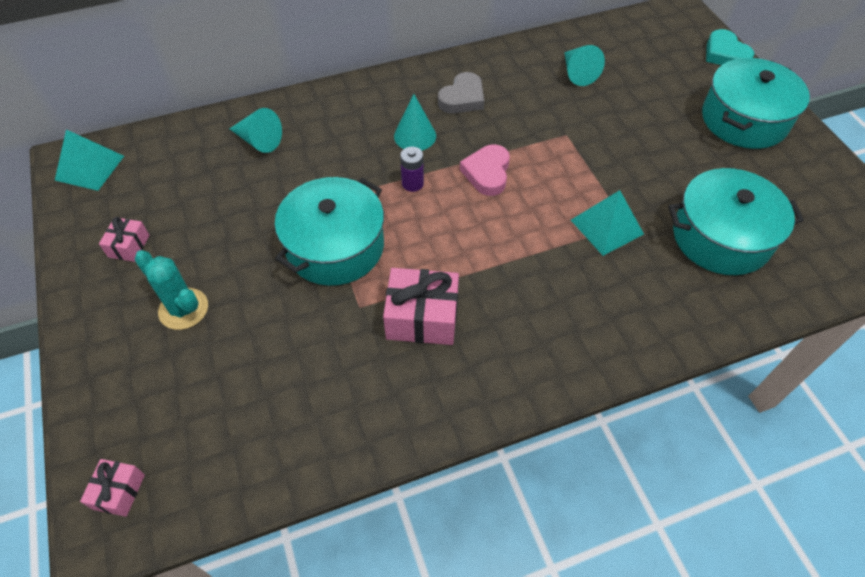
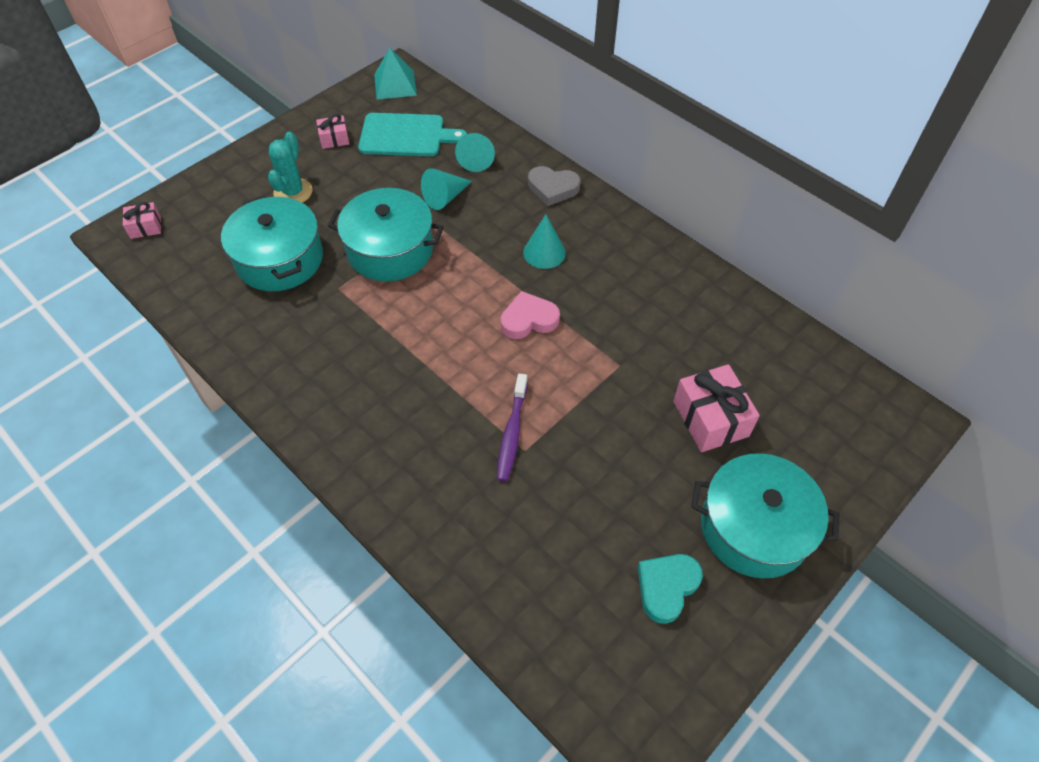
camera: 65 degrees right, 0 degrees up
pink gift [383,268,459,345] -> pink gift moved to [673,364,760,452]
purple battery [400,147,424,192] -> none
grey heart [438,72,484,113] -> grey heart moved to [528,166,580,206]
turquoise cone [564,45,605,86] -> turquoise cone moved to [421,168,472,210]
turquoise pyramid [571,190,644,256] -> purple toothbrush [497,373,528,482]
turquoise pot [668,168,804,275] -> turquoise pot moved to [221,196,323,291]
turquoise heart [706,29,754,65] -> turquoise heart moved to [638,554,703,624]
none -> turquoise cutting board [358,113,467,156]

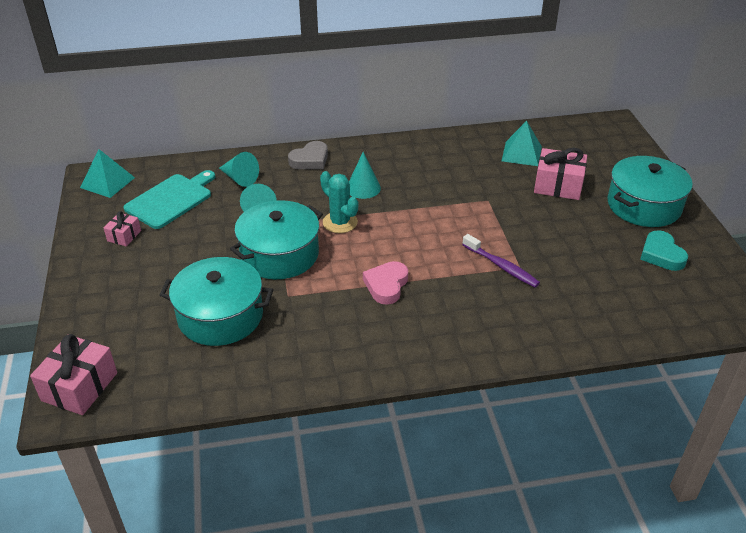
camera: 55 degrees left, 15 degrees down
pink gift [122,202,161,239] -> pink gift [30,334,117,415], size x1.81
turquoise cactus [268,132,312,203] -> turquoise cactus moved to [320,171,358,233]
pink heart [501,291,560,339] -> pink heart moved to [363,261,408,304]
none -> turquoise pyramid [502,121,542,166]

